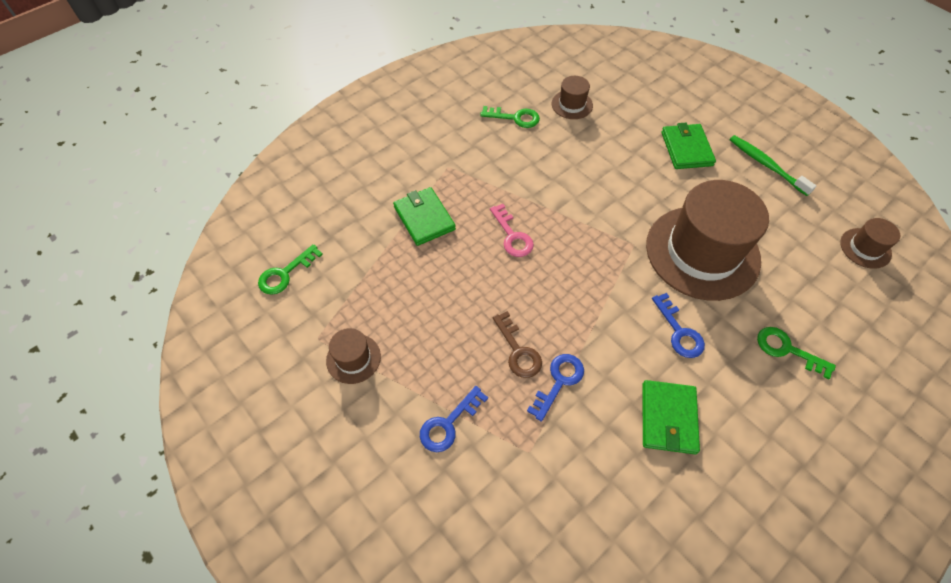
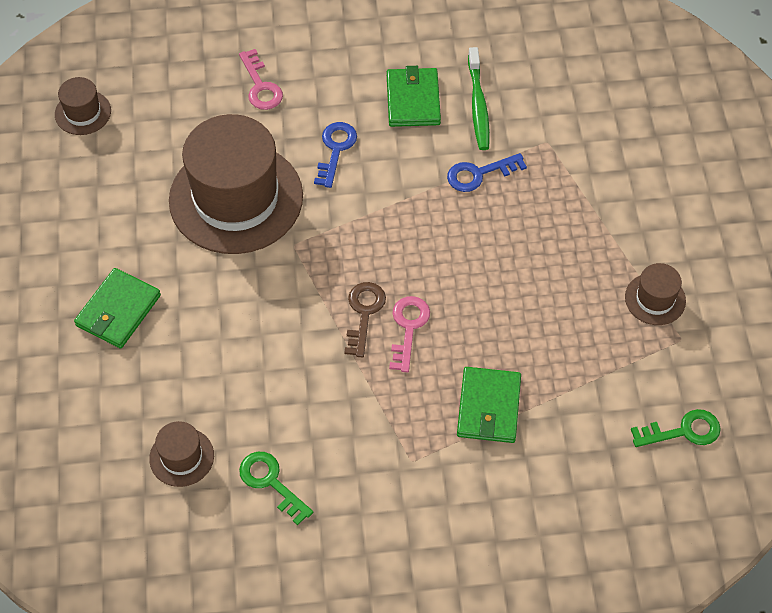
camera: 145 degrees left, 0 degrees up
blue key [420,386,488,452] -> none
brown key [492,311,542,378] -> brown key moved to [344,282,386,358]
green wallet [642,380,700,454] -> green wallet turned 45 degrees counterclockwise [387,66,441,127]
green toothbrush [729,135,816,196] -> green toothbrush moved to [468,47,490,150]
green key [757,327,836,379] -> pink key [239,49,283,110]

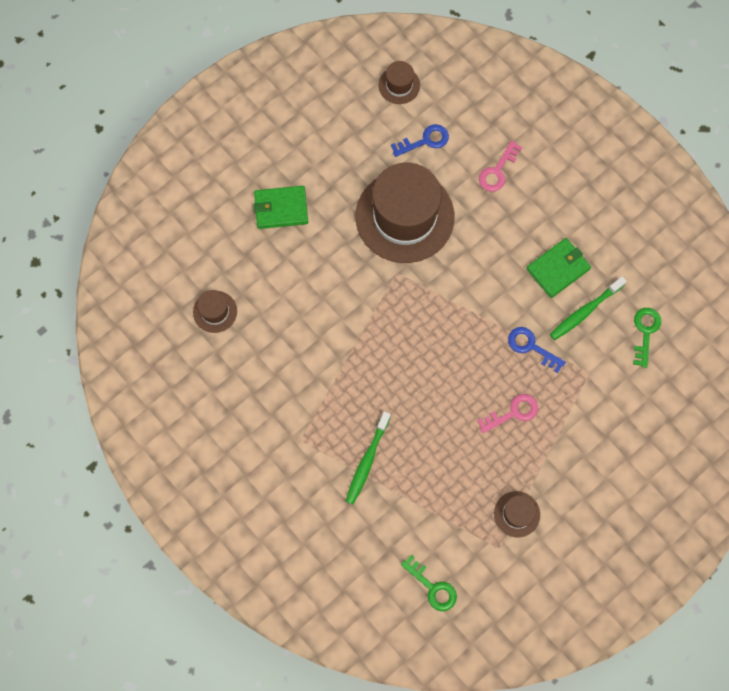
camera: 55 degrees right, 15 degrees up
green key [239,452,313,525] -> green key moved to [633,308,661,368]
blue key [314,122,357,188] -> blue key moved to [391,124,449,157]
brown key [344,282,386,358] -> none
pink key [389,296,430,373] -> pink key moved to [477,394,538,433]
green wallet [457,367,521,443] -> green toothbrush [346,411,391,505]

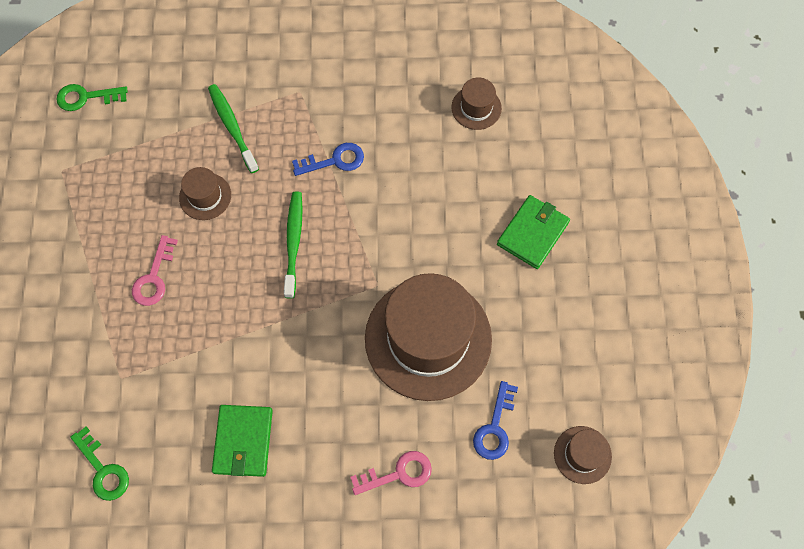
camera: 130 degrees right, 5 degrees down
pink key [479,141,523,191] -> pink key turned 90 degrees clockwise [350,451,432,495]
brown hat [494,491,540,537] -> brown hat moved to [179,167,231,220]
blue key [508,327,566,373] -> blue key moved to [292,143,364,176]
green toothbrush [550,277,627,340] -> green toothbrush moved to [284,192,303,298]

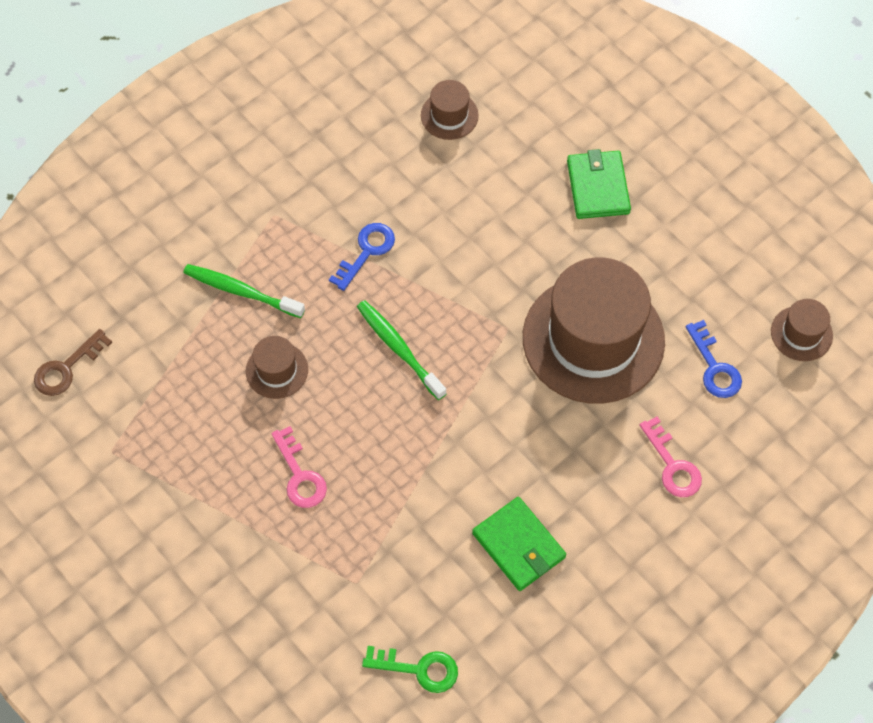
camera: 40 degrees left, 5 degrees down
green key [56,84,128,111] -> brown key [34,329,112,396]
pink key [350,451,432,495] -> pink key turned 120 degrees clockwise [639,417,702,497]

